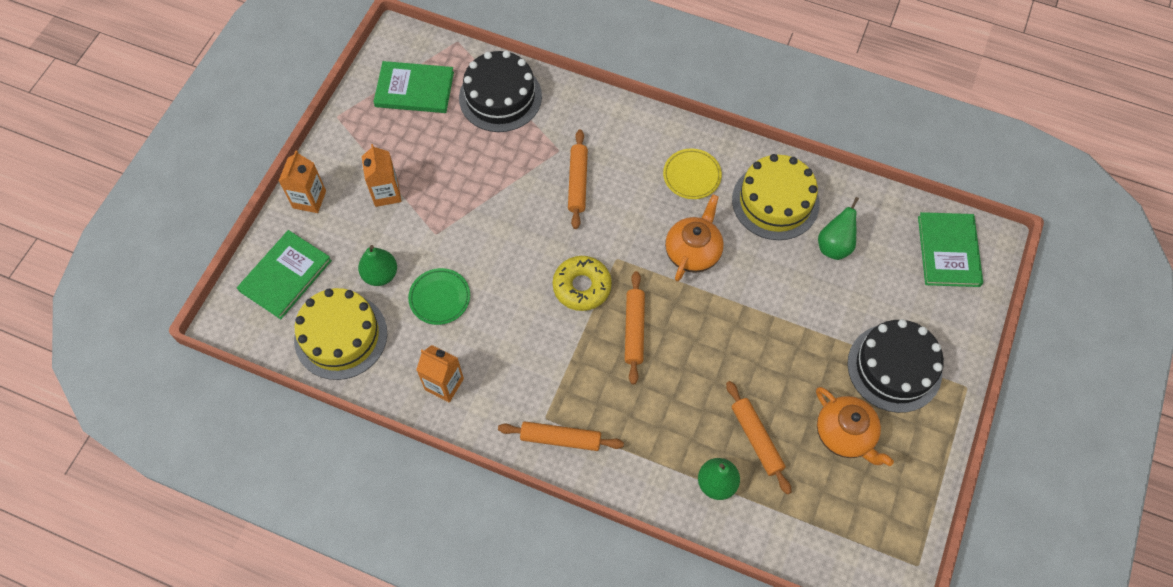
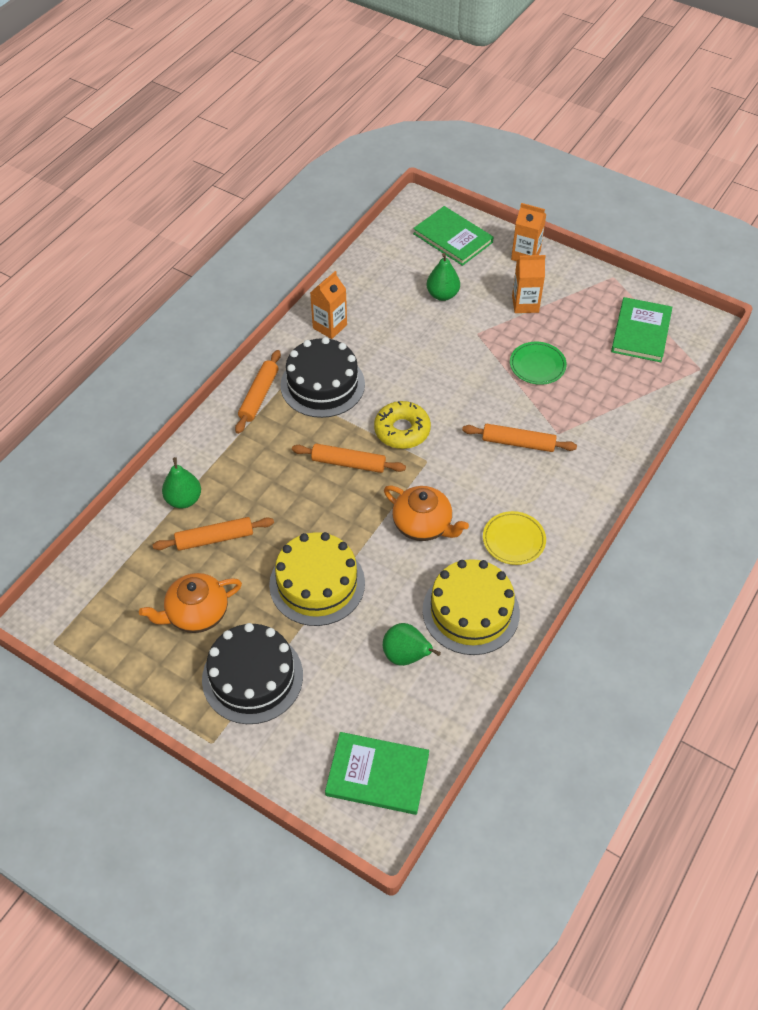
camera: 100 degrees right, 10 degrees down
yellow cake [294,288,387,380] -> yellow cake moved to [269,532,365,626]
green plate [408,268,470,325] -> green plate moved to [510,342,567,385]
black cake [459,51,542,132] -> black cake moved to [280,337,365,418]

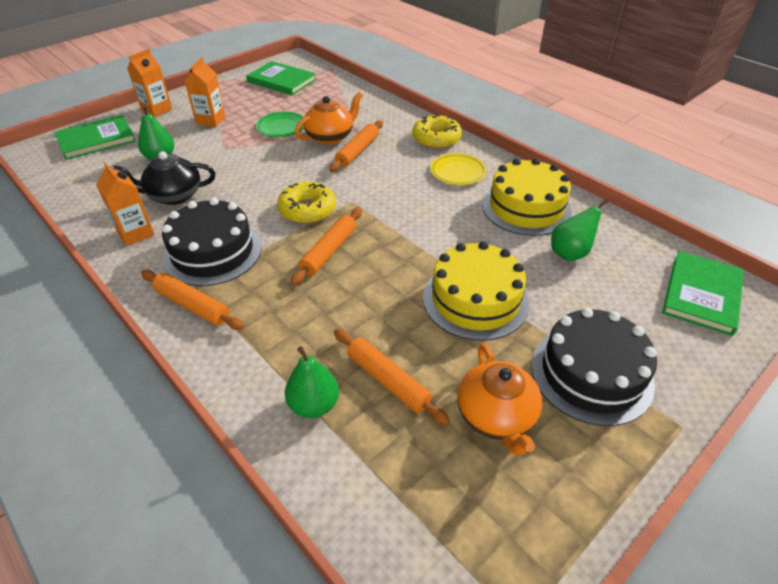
camera: 75 degrees left, 10 degrees down
orange rolling pin [153,517,274,551] -> orange rolling pin turned 45 degrees counterclockwise [334,329,450,426]
orange teapot [384,485,469,541] -> orange teapot moved to [295,92,363,145]
none -> black teapot [113,151,215,205]
none -> yellow donut [412,115,462,149]

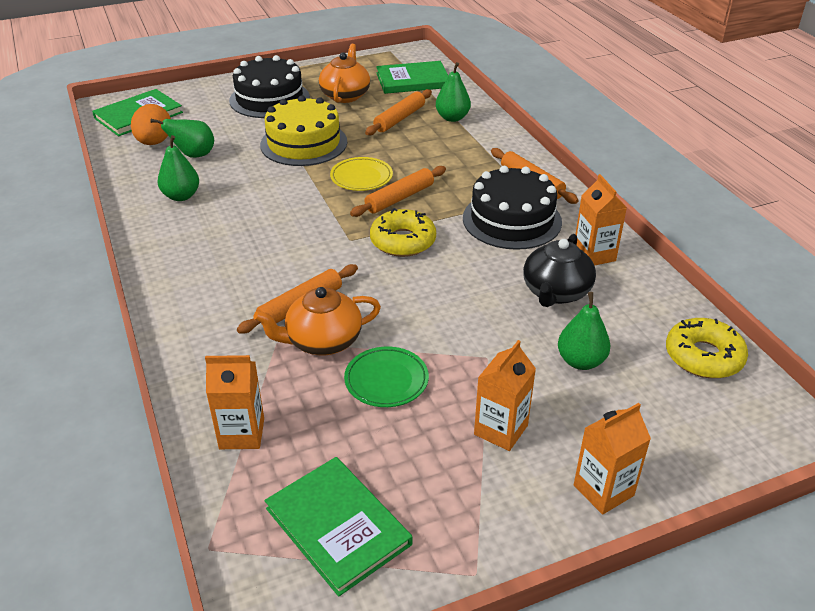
camera: 160 degrees left, 5 degrees down
green book [55,115,136,160] -> green book moved to [376,61,448,94]
black teapot [113,151,215,205] -> black teapot turned 105 degrees clockwise [523,234,596,307]
orange rolling pin [334,329,450,426] -> orange rolling pin turned 60 degrees clockwise [365,89,432,135]
yellow donut [412,115,462,149] -> yellow donut moved to [666,318,748,378]
yellow plate [431,153,487,185] -> yellow plate moved to [330,157,393,191]
yellow cake [482,158,572,236] -> green pear [158,135,199,201]
none -> orange egg [131,104,171,145]
none -> orange carton [205,355,264,449]

